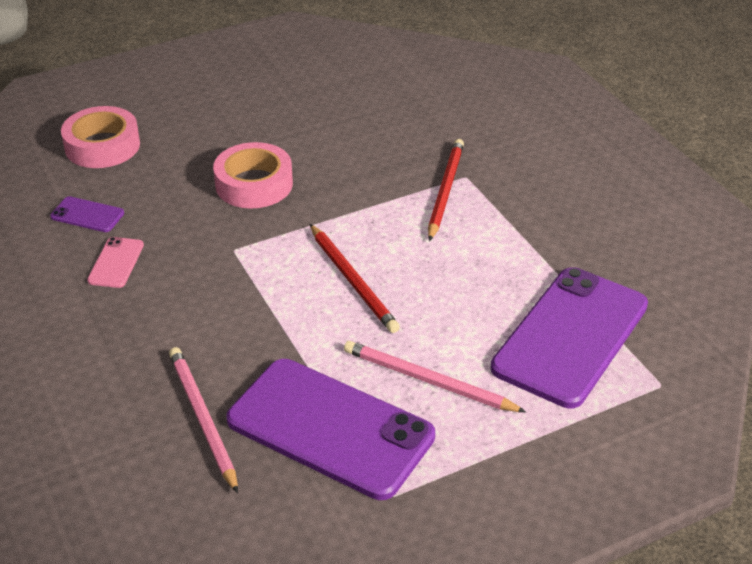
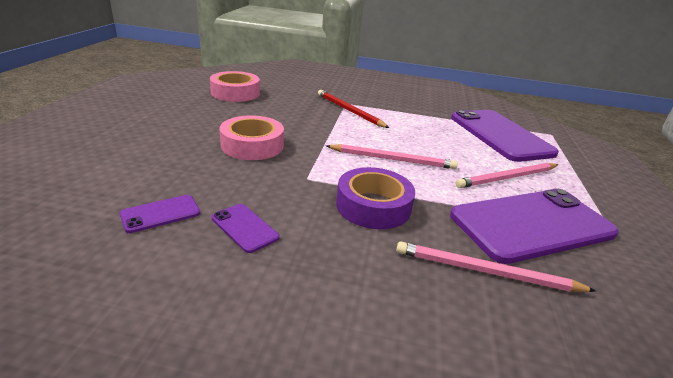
camera: 55 degrees left, 10 degrees down
pink tape [61,106,140,168] -> pink tape moved to [210,71,260,102]
pink phone [87,237,144,288] -> purple phone [212,204,280,253]
red pencil [310,224,400,333] -> pink pencil [326,144,458,169]
none -> purple tape [336,167,415,229]

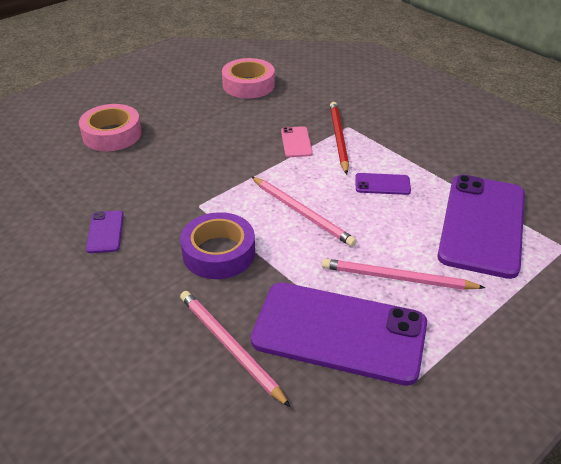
camera: 40 degrees right, 10 degrees up
purple phone [120,195,200,233] -> purple phone moved to [355,173,411,195]
pink tape [219,115,284,160] -> pink tape moved to [79,104,142,151]
none -> pink phone [281,126,313,157]

